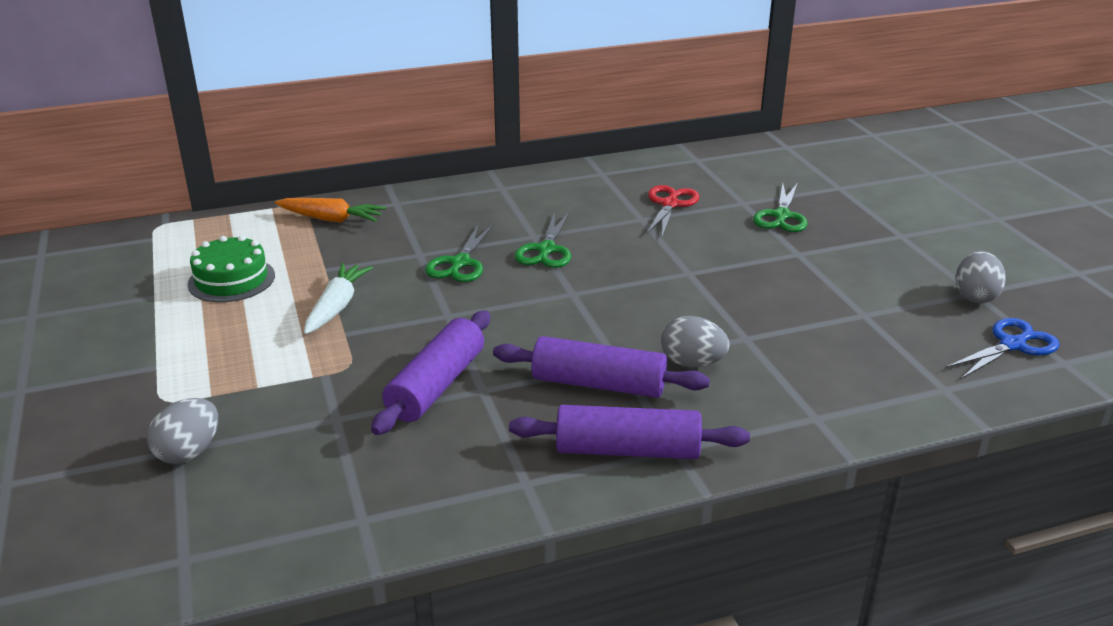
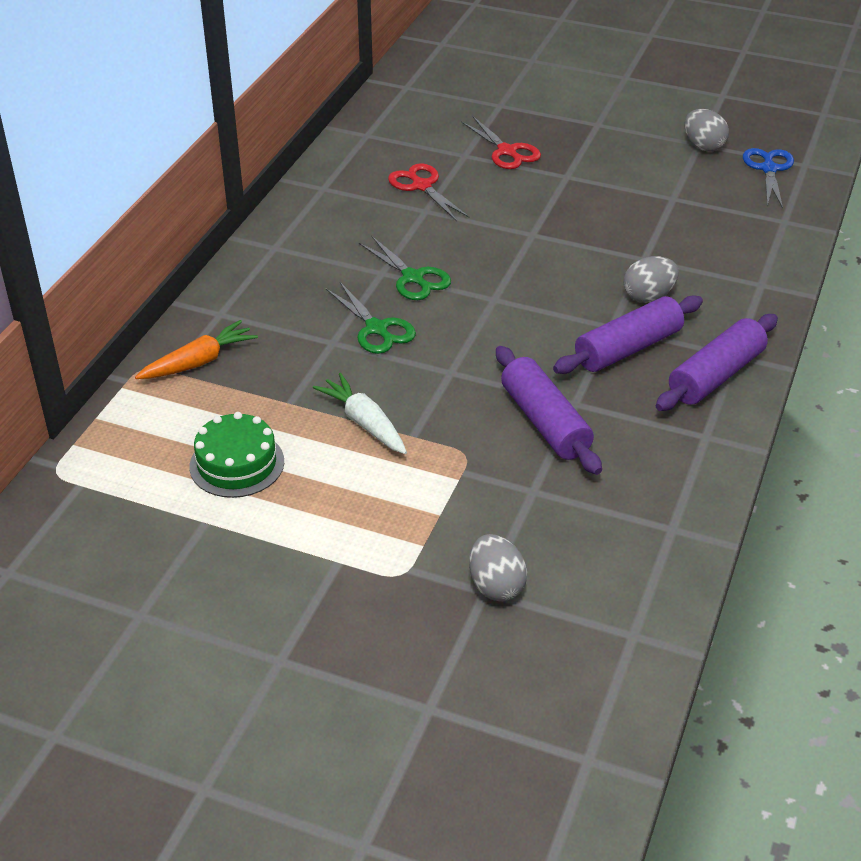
camera: 50 degrees left, 10 degrees up
green scissors [753,183,808,232] -> red scissors [461,117,541,169]

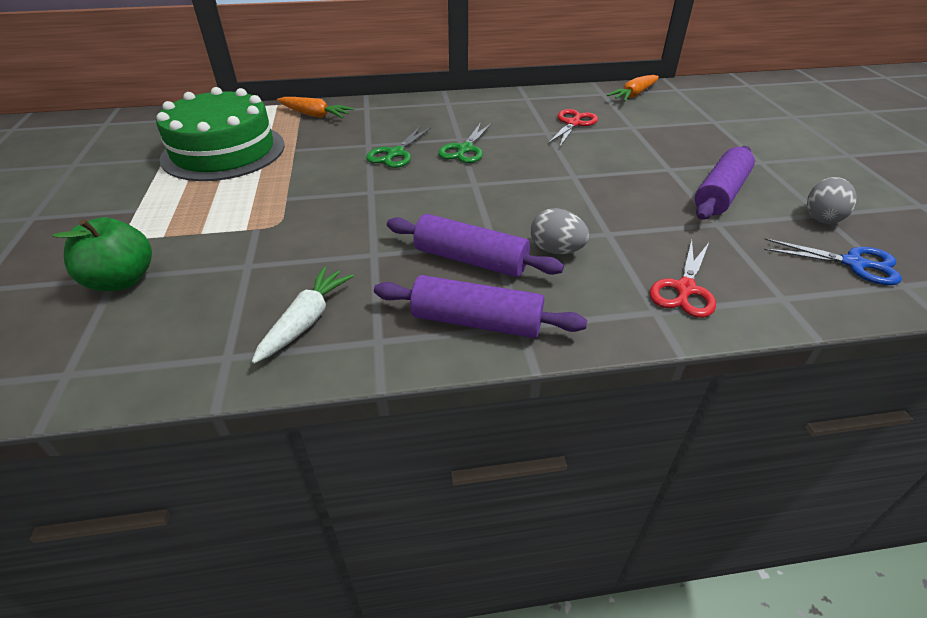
camera: 60 degrees right, 0 degrees up
green cake [189,412,284,498] -> green cake [156,87,284,181], size x1.85
white carrot [313,373,407,454] -> white carrot moved to [252,267,354,364]
red scissors [461,117,541,169] -> red scissors moved to [649,240,716,318]
grey egg [469,534,527,601] -> green apple [53,217,152,291]
purple rolling pin [496,346,602,475] -> purple rolling pin moved to [695,146,755,220]
blue scissors [743,148,794,209] -> blue scissors turned 45 degrees clockwise [764,238,902,285]
none -> orange carrot [607,75,659,102]

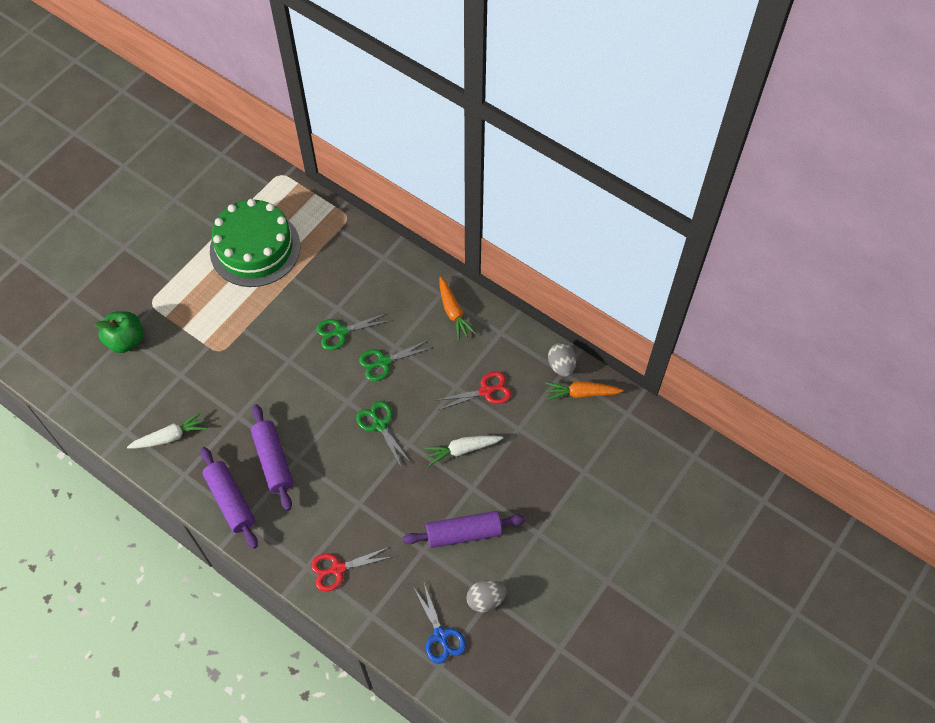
camera: 45 degrees right, 20 degrees up
orange carrot [277,97,354,118] -> orange carrot moved to [439,277,477,340]
grey egg [531,208,590,254] -> grey egg moved to [548,343,576,377]
none -> green scissors [356,401,411,467]
none -> white carrot [424,436,503,466]

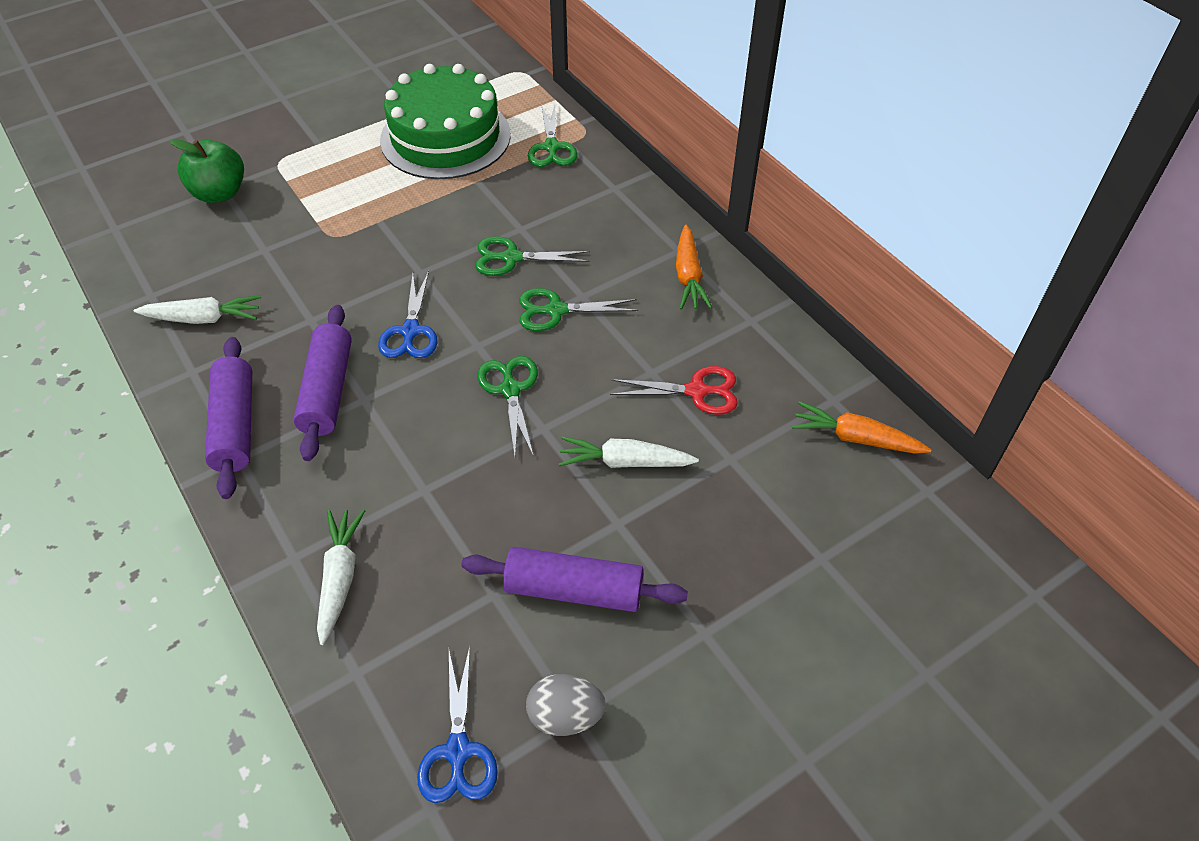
camera: 20 degrees right, 10 degrees down
red scissors [311,547,391,592] -> white carrot [317,509,365,645]
grey egg [548,343,576,377] -> none
none -> blue scissors [378,271,438,358]
none -> green scissors [528,104,578,167]

